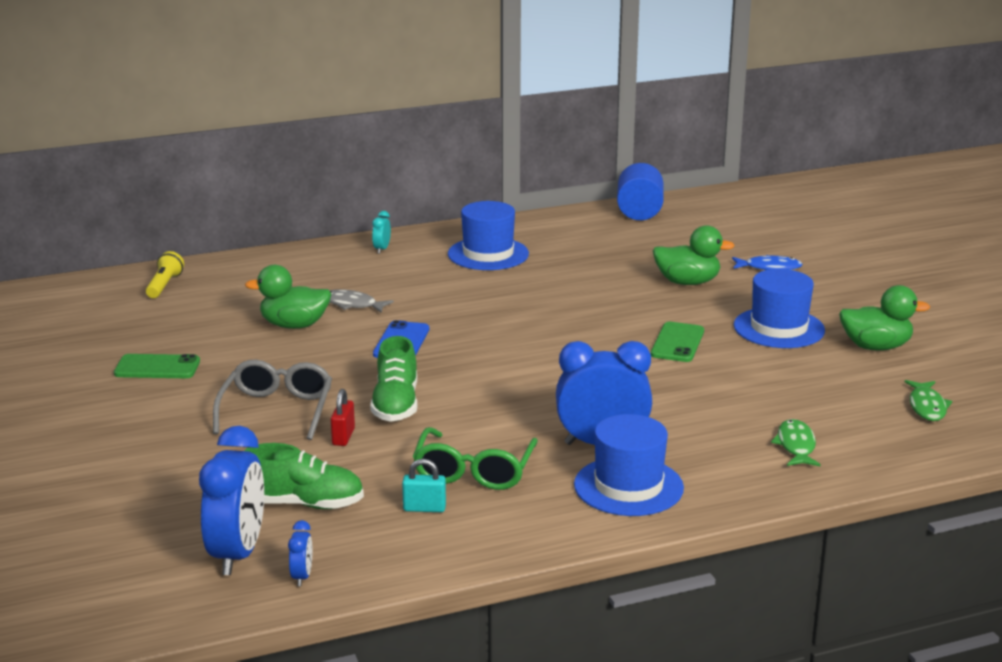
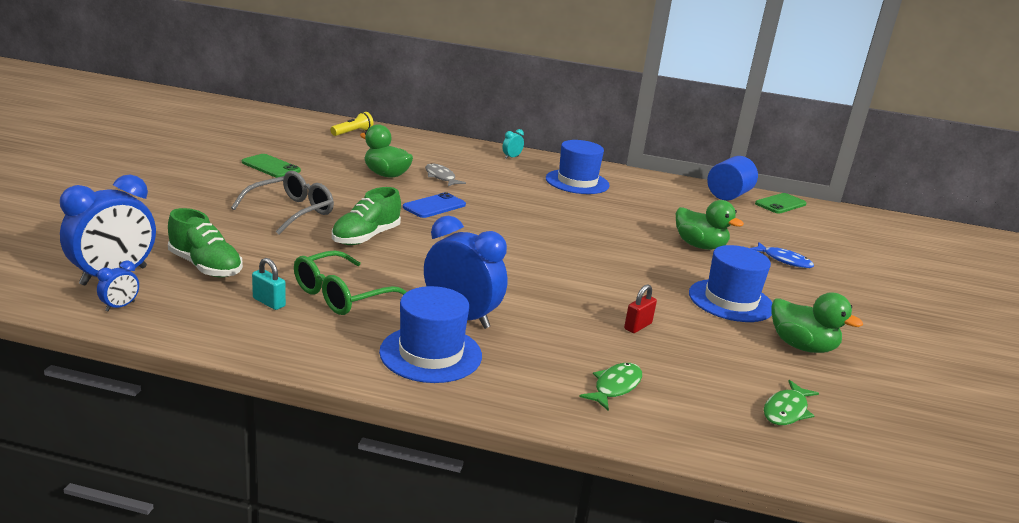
camera: 30 degrees right, 0 degrees up
red padlock [331,389,355,446] -> red padlock moved to [624,284,657,333]
green phone [651,322,704,362] -> green phone moved to [755,193,807,214]

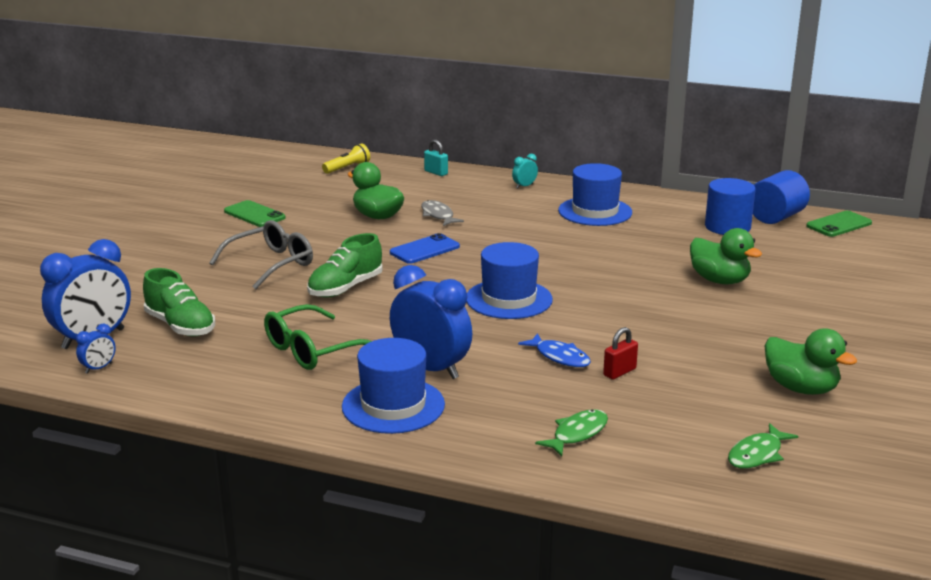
camera: 10 degrees right, 0 degrees up
turquoise padlock [252,258,286,310] -> turquoise padlock moved to [424,139,448,176]
blue hat [689,245,772,322] -> blue hat moved to [466,242,553,319]
blue fish [750,242,814,268] -> blue fish moved to [518,333,591,367]
none -> blue cylinder [705,178,756,235]

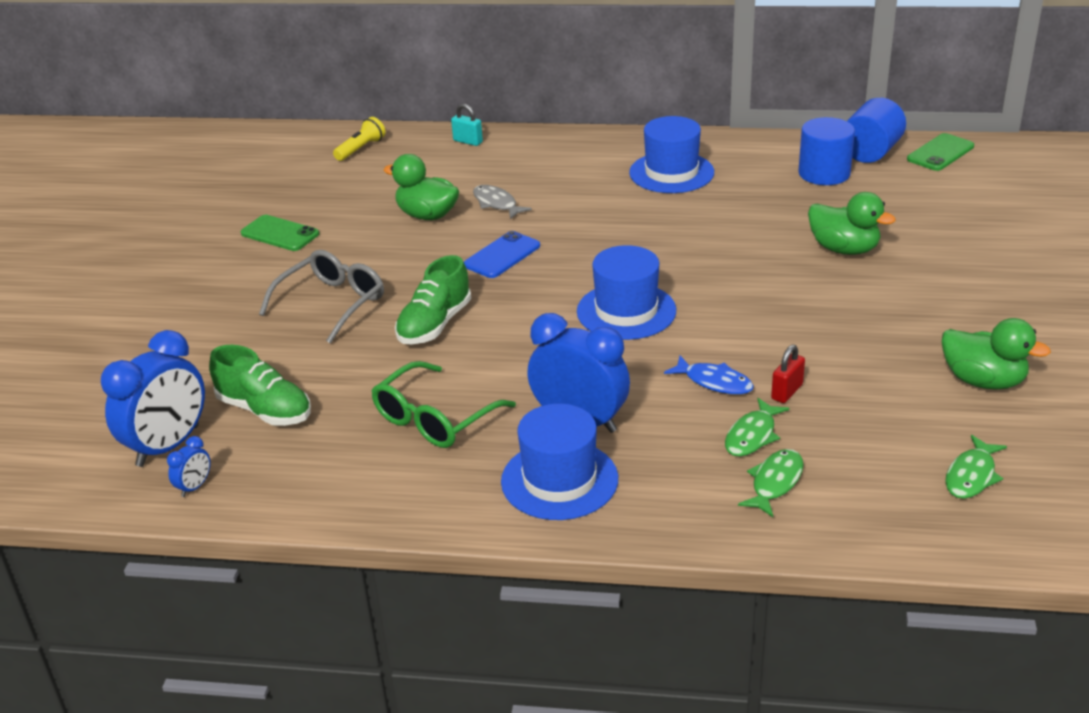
camera: 10 degrees left, 10 degrees up
turquoise clock [512,154,538,189] -> none
none -> green fish [725,398,789,457]

